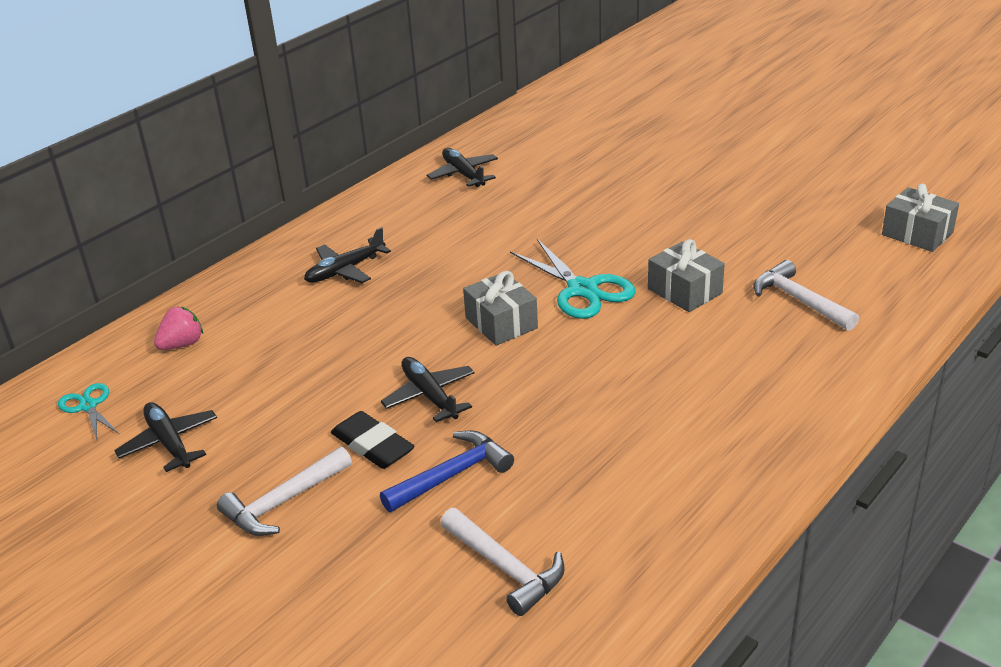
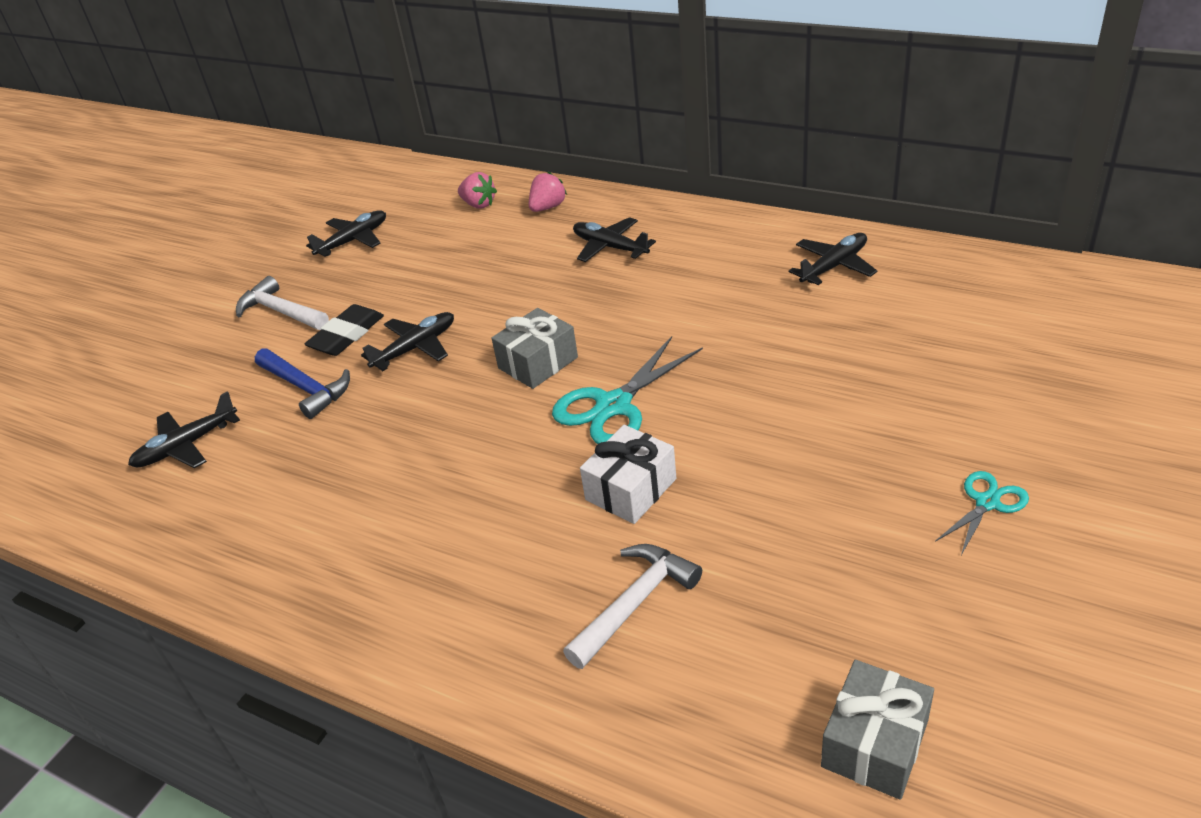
camera: 80 degrees right, 5 degrees up
turquoise scissors [58,383,119,440] -> turquoise scissors moved to [935,471,1029,555]
white hammer [440,508,565,616] -> black plane [128,391,240,468]
grey gift [648,239,725,312] -> white gift [580,425,676,524]
none -> pink strawberry [529,172,567,212]

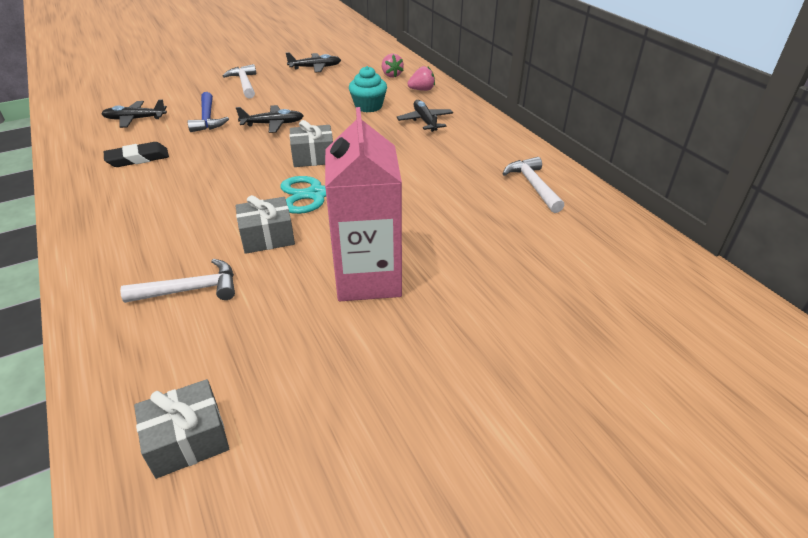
camera: 30 degrees right, 0 degrees up
black eraser [305,304,384,356] -> black eraser moved to [104,142,169,167]
white gift [580,425,676,524] -> grey gift [235,195,295,254]
black plane [789,233,877,285] -> white hammer [503,157,565,213]
turquoise scissors [935,471,1029,555] -> none
none -> pink carton [325,107,402,301]
none -> turquoise cupcake [349,66,387,112]

